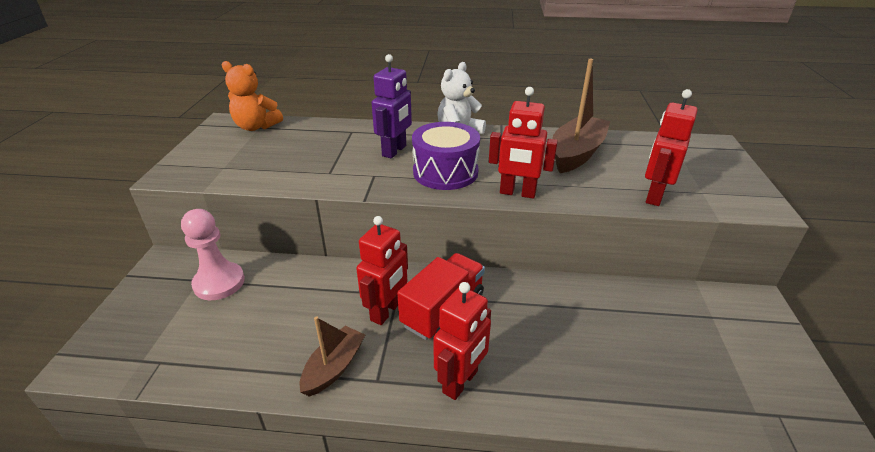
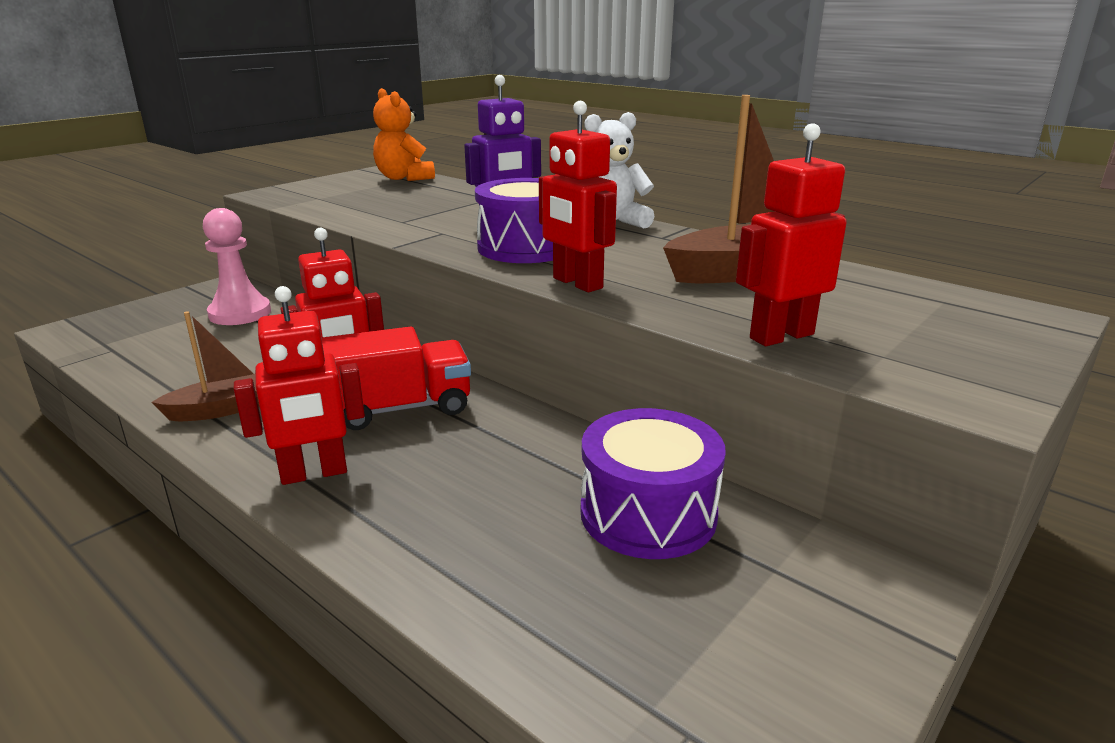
camera: 35 degrees right, 10 degrees down
none -> purple drum [581,408,726,559]

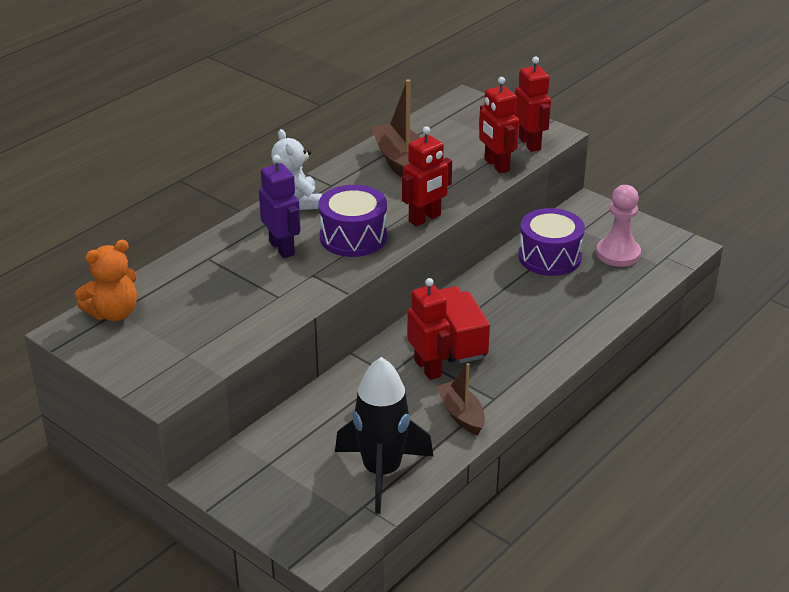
camera: 90 degrees left, 10 degrees up
pink pawn [203,208,271,325] -> pink pawn moved to [596,185,641,267]
red robot [234,286,365,485] -> red robot moved to [514,57,551,152]
none -> black rocket [335,357,433,514]

